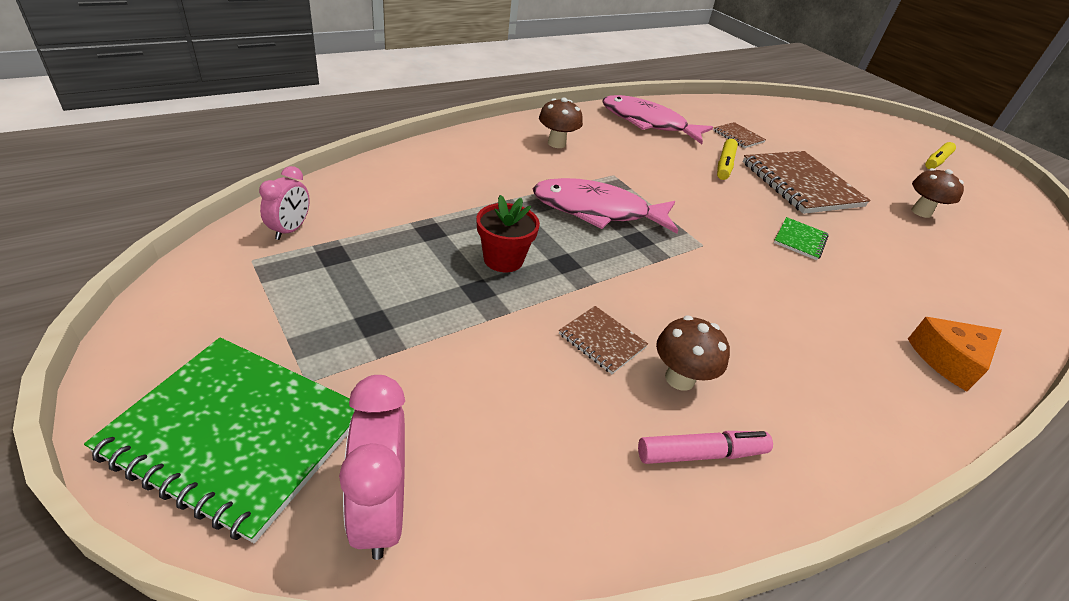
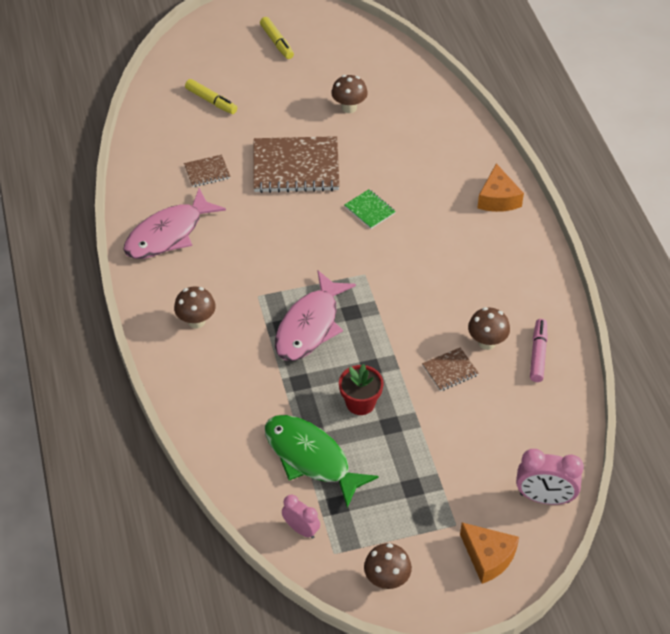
camera: 65 degrees left, 10 degrees up
green notebook [84,337,355,543] -> orange cheese [460,523,519,584]
yellow marker [717,139,738,180] -> yellow marker moved to [185,79,237,114]
none -> green fish [265,415,379,508]
none -> brown mushroom [364,543,412,589]

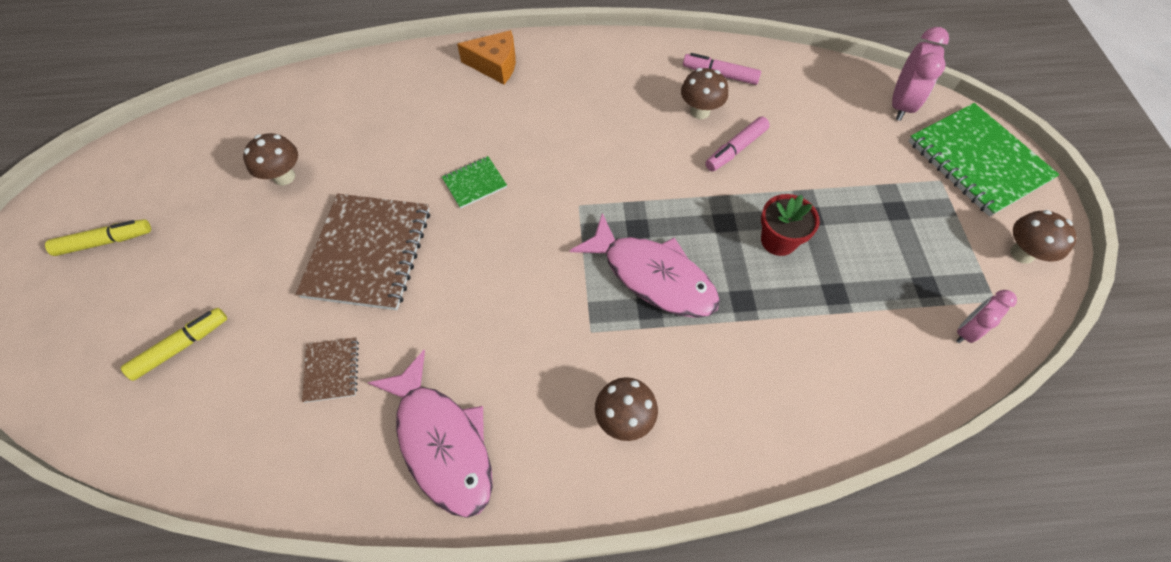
camera: 80 degrees left, 10 degrees up
green fish [265,415,379,508] -> none
brown notebook [422,347,479,391] -> pink marker [705,116,770,172]
orange cheese [460,523,519,584] -> green notebook [908,103,1060,217]

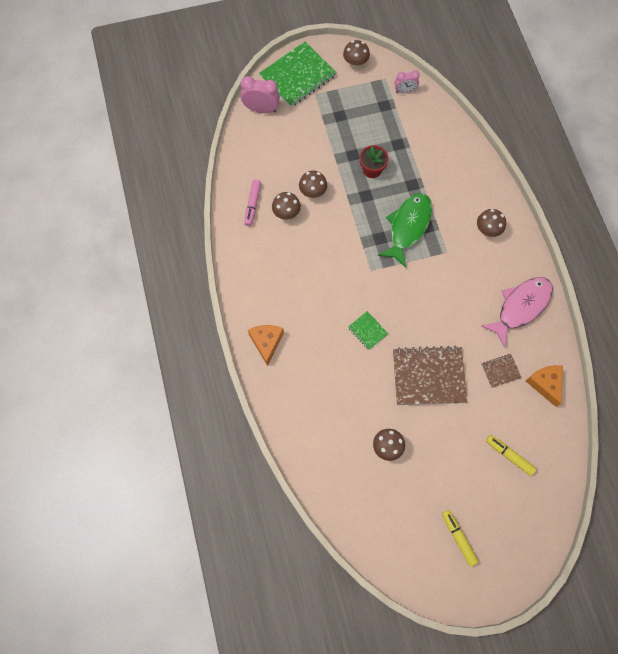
camera: 100 degrees left, 10 degrees up
pink fish [570,213,720,318] -> green fish [378,193,432,268]
pink marker [705,116,770,172] -> brown mushroom [299,171,327,198]
pink clock [956,290,1017,343] -> pink clock turned 45 degrees counterclockwise [395,70,420,93]
none -> orange cheese [526,365,563,407]

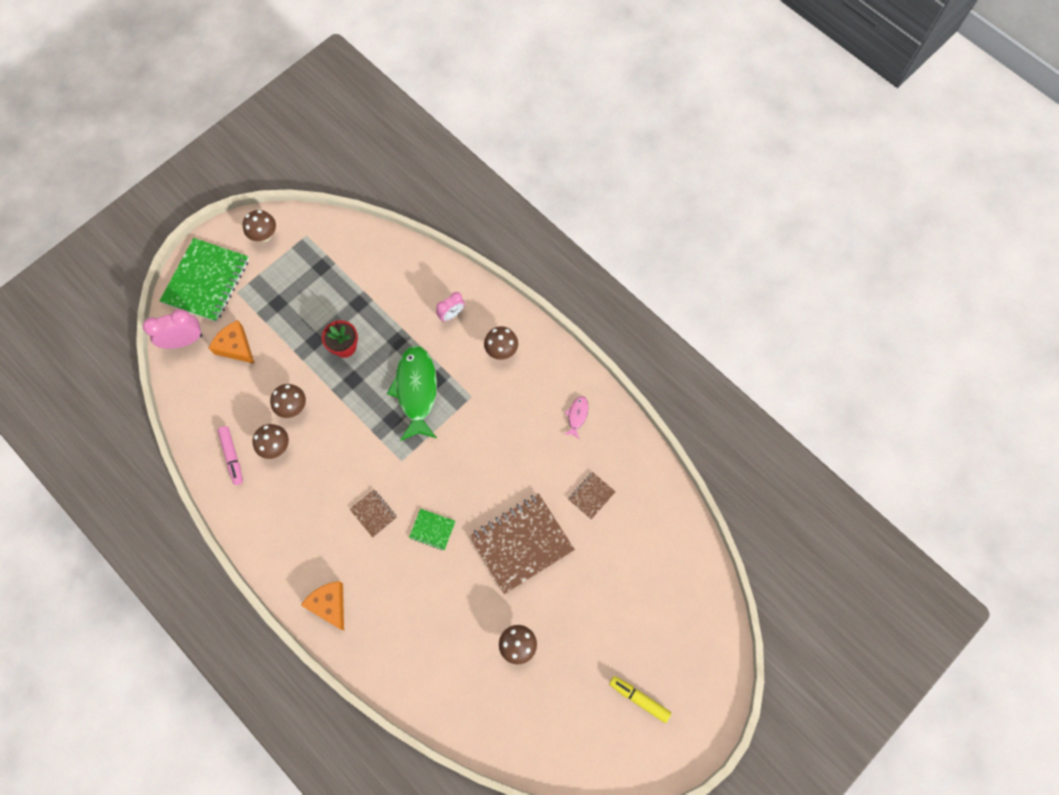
camera: 30 degrees left, 0 degrees up
pink clock [395,70,420,93] -> pink clock moved to [436,292,465,321]
pink fish [481,277,553,348] -> pink fish [564,396,588,439], size x0.45
yellow marker [486,435,537,476] -> none
orange cheese [526,365,563,407] -> orange cheese moved to [209,320,255,364]
none -> brown notebook [350,490,397,538]

